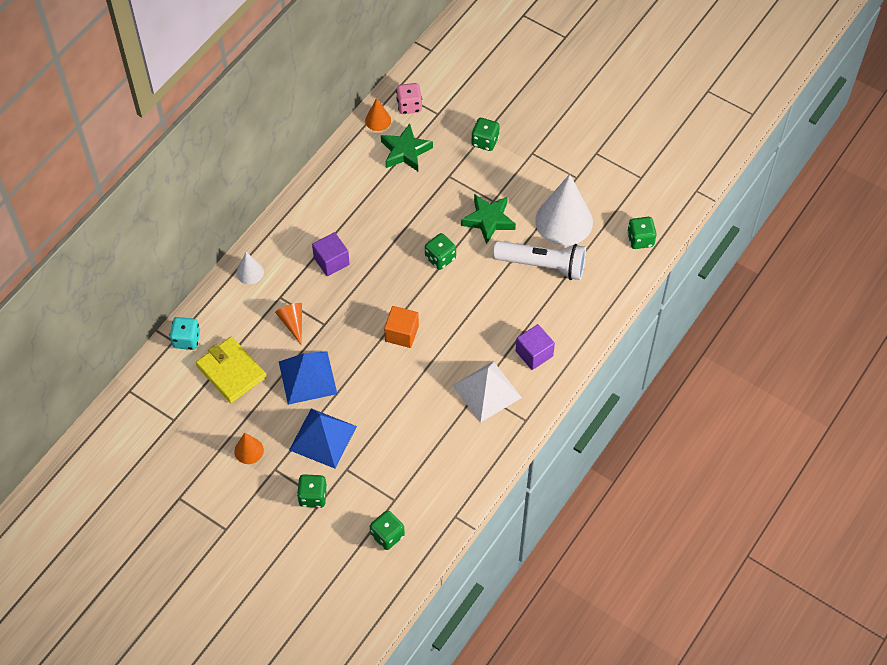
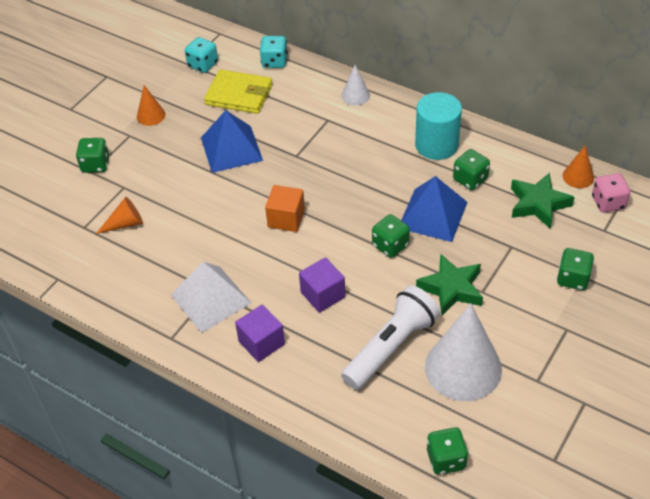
camera: 90 degrees right, 10 degrees down
yellow wallet [196,336,267,403] -> yellow wallet turned 60 degrees clockwise [204,69,273,114]
orange cone [275,303,302,344] -> orange cone moved to [96,197,143,234]
blue pyramid [289,408,357,469] -> blue pyramid moved to [401,176,468,242]
purple cube [312,232,350,276] -> purple cube moved to [299,257,345,313]
green dice [370,510,405,550] -> green dice moved to [453,149,490,190]
white flashlight [493,241,586,280] -> white flashlight turned 150 degrees counterclockwise [341,285,440,390]
none -> turquoise dice [185,37,218,73]
none -> turquoise cylinder [415,92,462,160]

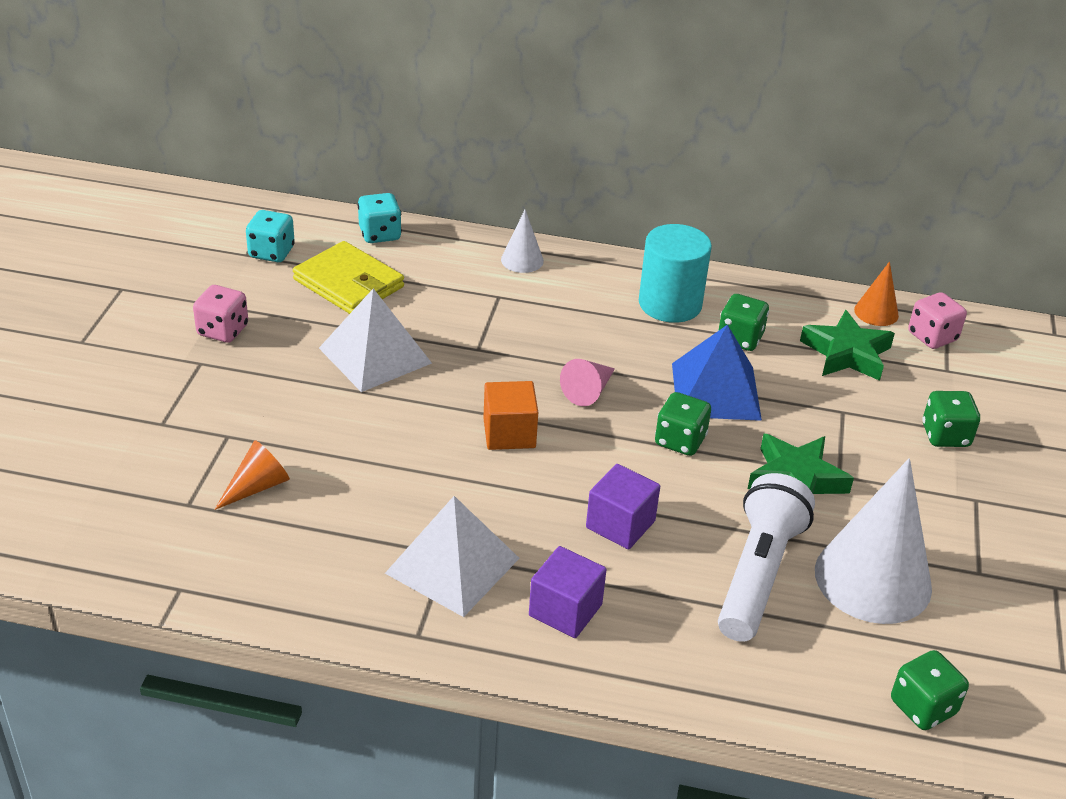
camera: 25 degrees left, 10 degrees down
green dice [76,138,109,173] -> none
orange cone [137,85,165,126] -> pink dice [193,285,248,343]
blue pyramid [201,110,263,173] -> white pyramid [319,288,432,392]
yellow wallet [204,69,273,114] -> yellow wallet turned 45 degrees clockwise [293,241,404,314]
none -> pink cone [560,359,615,406]

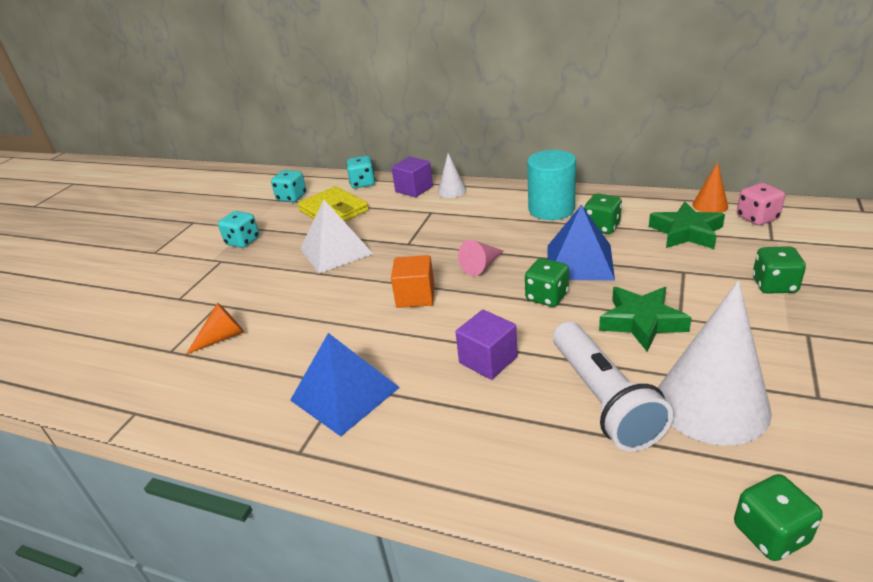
camera: 15 degrees right, 5 degrees down
pink dice [193,285,248,343] -> turquoise dice [218,211,259,248]
white pyramid [385,496,519,617] -> blue pyramid [290,333,400,436]
purple cube [529,546,607,638] -> purple cube moved to [391,157,433,197]
white flashlight [718,473,815,642] -> white flashlight turned 135 degrees clockwise [553,322,673,451]

